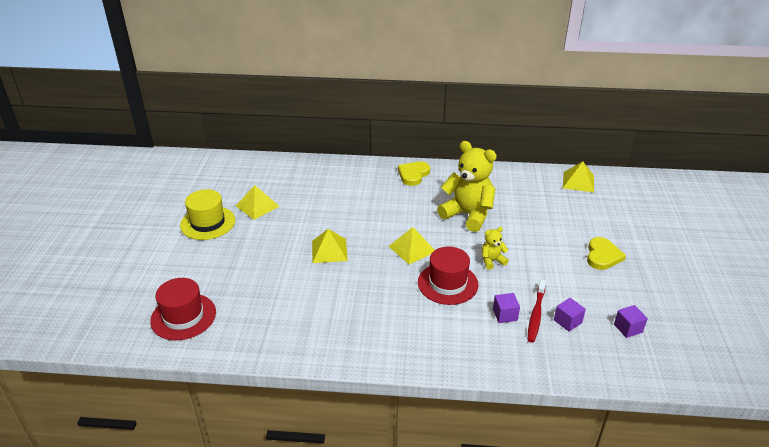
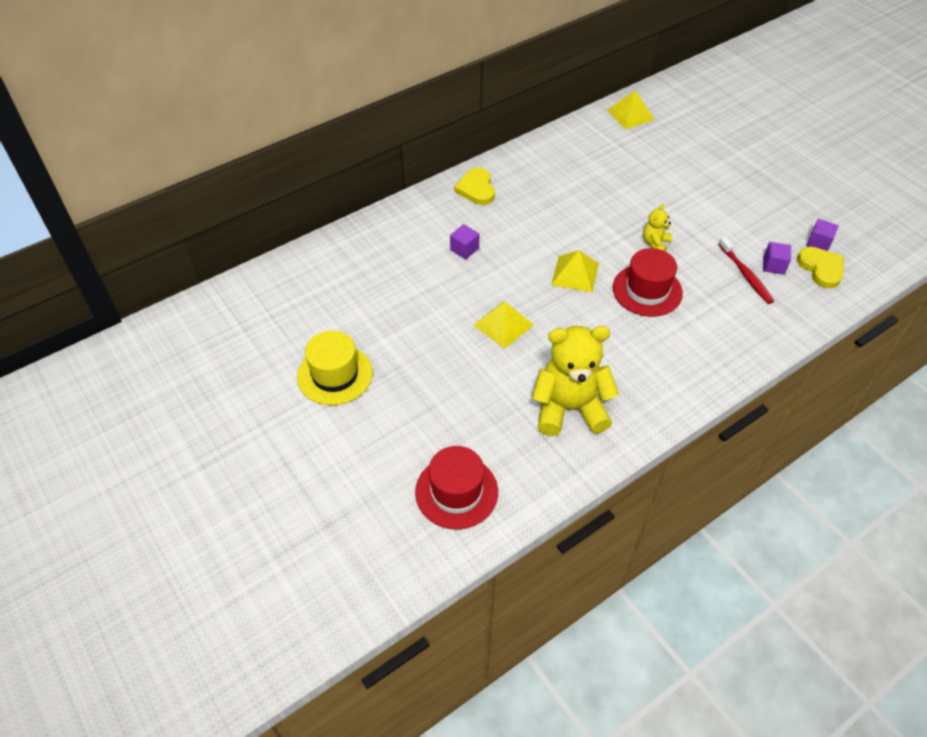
camera: 40 degrees left, 15 degrees up
yellow pyramid [236,185,280,220] -> none
yellow teddy bear [437,141,497,232] -> yellow teddy bear moved to [532,326,619,436]
purple cube [493,293,520,323] -> purple cube moved to [450,224,479,259]
yellow heart [587,237,626,270] -> yellow heart moved to [797,247,844,288]

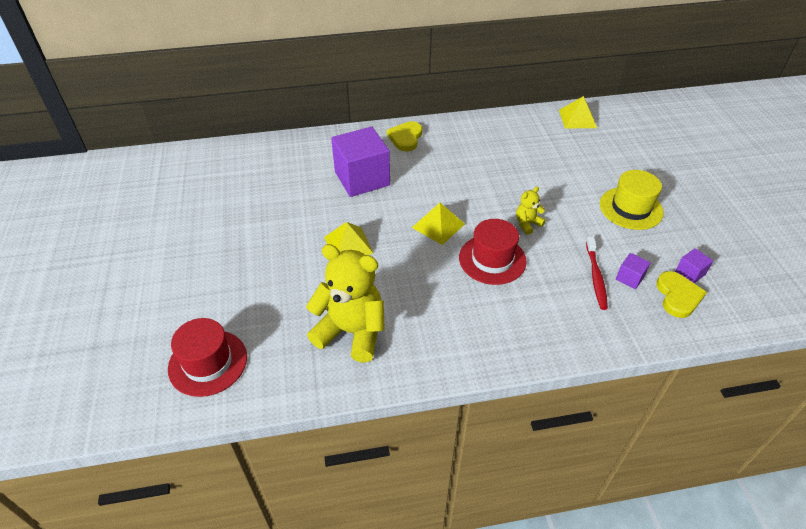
camera: 25 degrees right, 5 degrees down
yellow hat [297,331,373,405] -> yellow hat moved to [600,170,664,230]
purple cube [450,224,479,259] -> purple cube [331,127,390,197], size x2.34

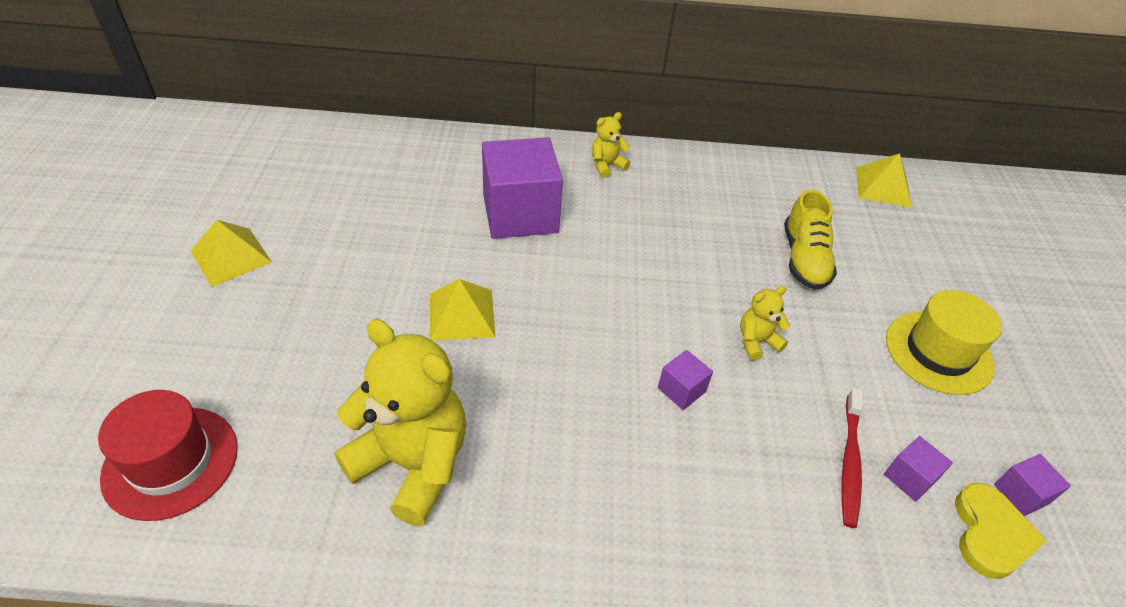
camera: 10 degrees right, 0 degrees up
yellow heart [387,121,422,151] -> yellow teddy bear [592,112,631,178]
yellow pyramid [412,203,465,245] -> yellow pyramid moved to [191,220,272,287]
red hat [459,219,527,285] -> purple cube [658,350,713,410]
none -> yellow shoe [784,190,837,290]

